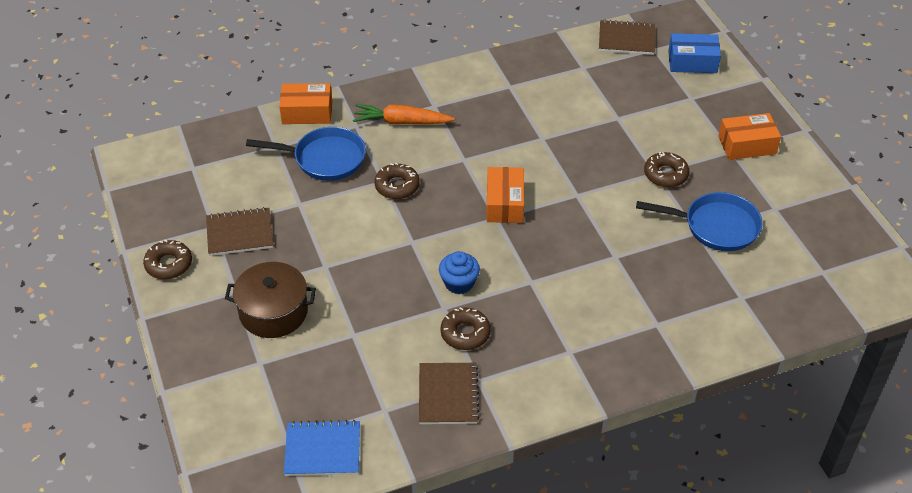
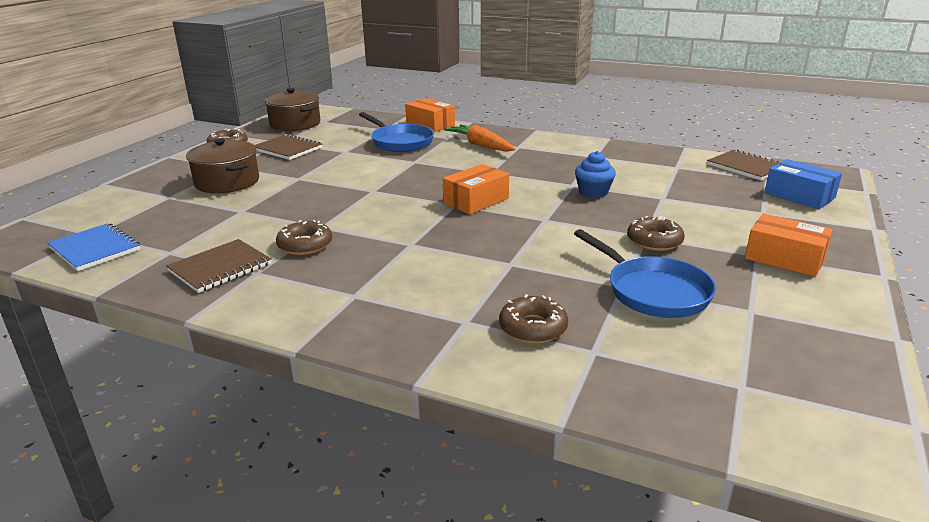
camera: 45 degrees right, 20 degrees down
brown donut [374,162,420,199] -> brown donut moved to [499,294,568,343]
blue cupcake [439,251,480,294] -> blue cupcake moved to [575,151,616,198]
none -> brown pot [264,88,320,131]

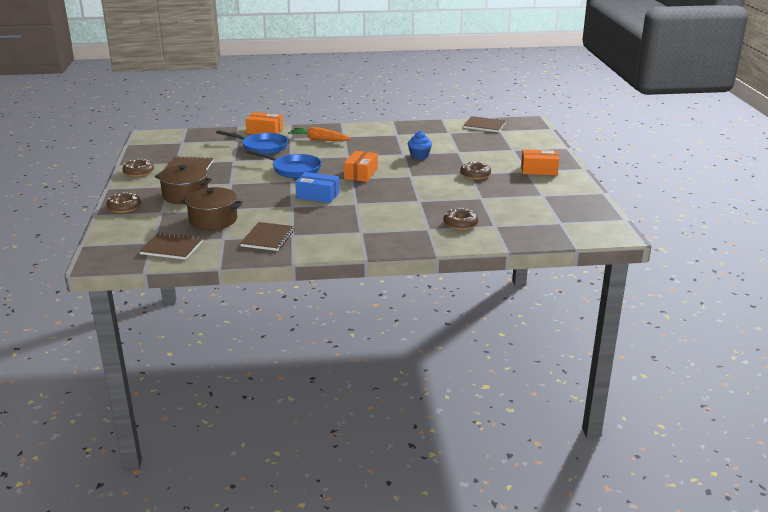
camera: 30 degrees left, 0 degrees up
blue notebook [47,223,140,271] -> brown notebook [139,232,203,260]
brown pot [264,88,320,131] -> brown pot moved to [180,187,243,230]
brown donut [276,220,332,255] -> brown donut moved to [107,192,141,213]
blue pan [574,229,716,318] -> blue pan moved to [247,150,321,178]
blue box [764,159,842,209] -> blue box moved to [295,172,339,203]

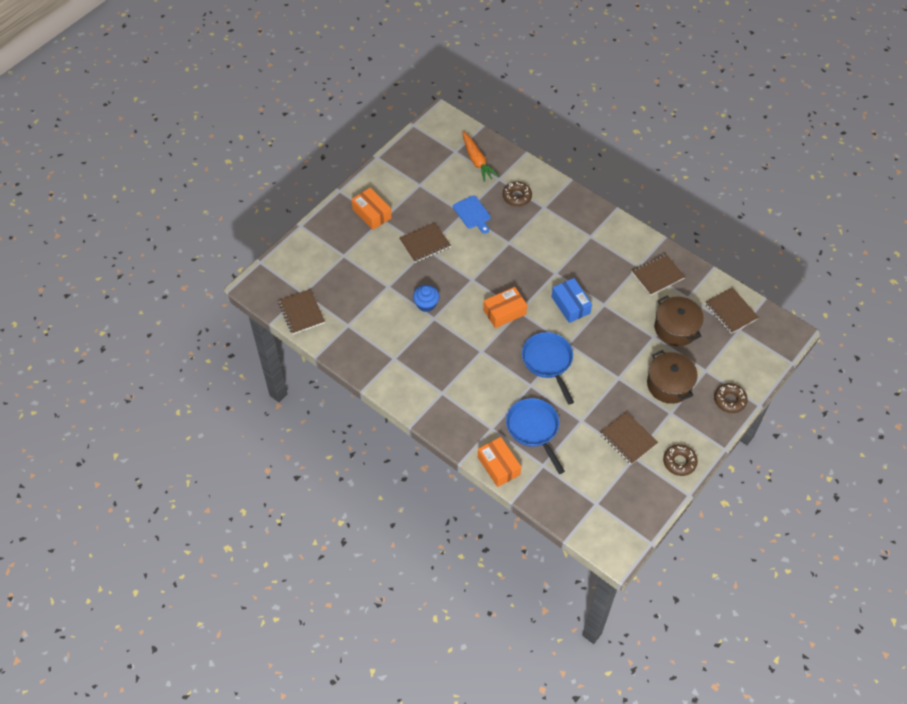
camera: 135 degrees left, 30 degrees up
orange carrot [288,127,351,141] -> orange carrot moved to [462,131,499,182]
brown donut [460,161,491,180] -> brown notebook [399,222,451,263]
none -> blue cutting board [453,196,491,234]

